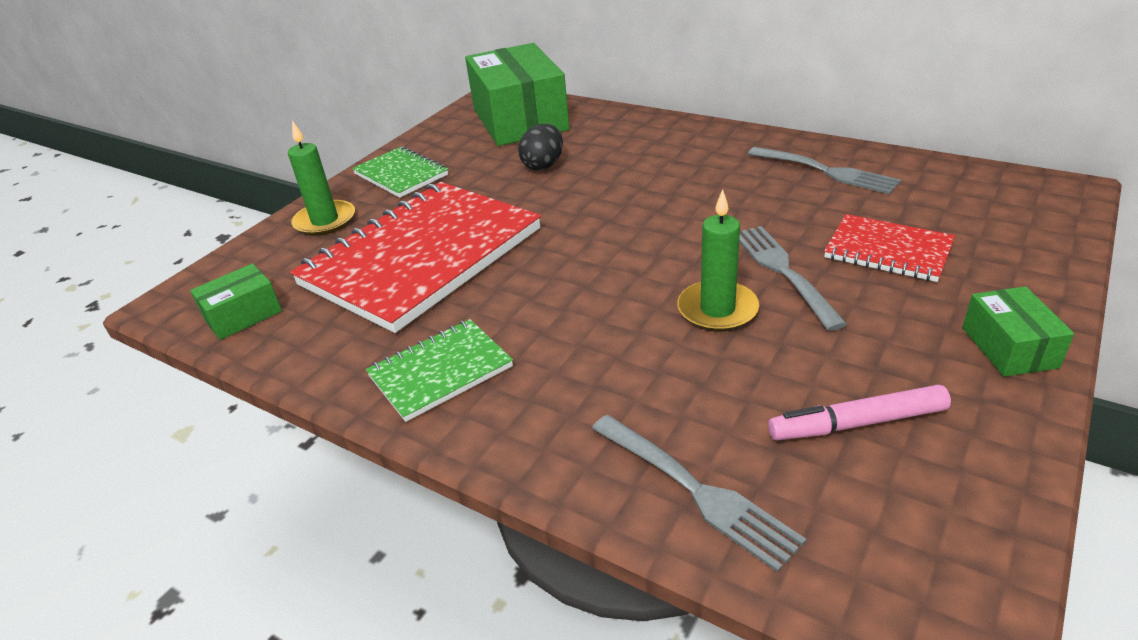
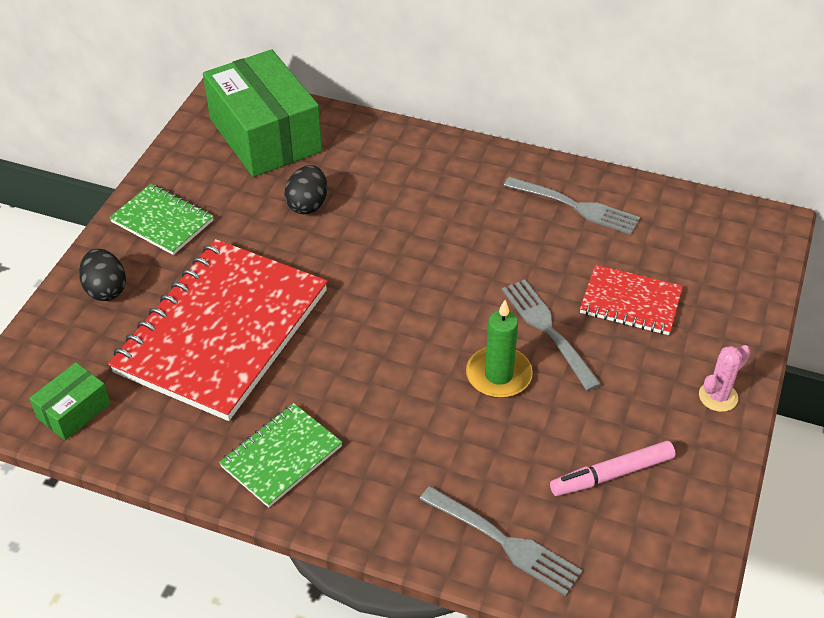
camera: 15 degrees left, 10 degrees up
green candle [288,121,355,236] -> black egg [79,249,126,301]
green box [962,286,1074,377] -> pink cactus [699,345,750,412]

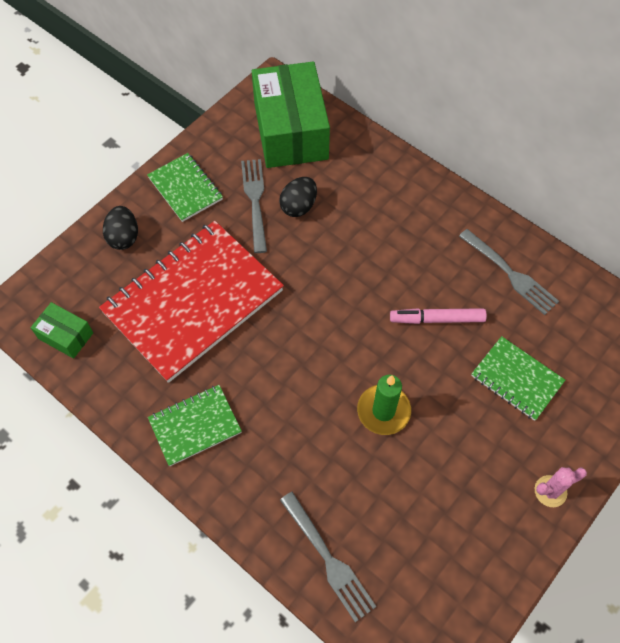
camera: 20 degrees right, 15 degrees up
green box [29,362,111,440] -> green box turned 60 degrees clockwise [31,302,93,359]
grey fork [502,279,601,391] -> grey fork moved to [241,159,267,253]
pink marker [550,441,675,496] -> pink marker moved to [390,308,487,324]
red notebook [580,265,683,335] -> green notebook [471,336,565,421]

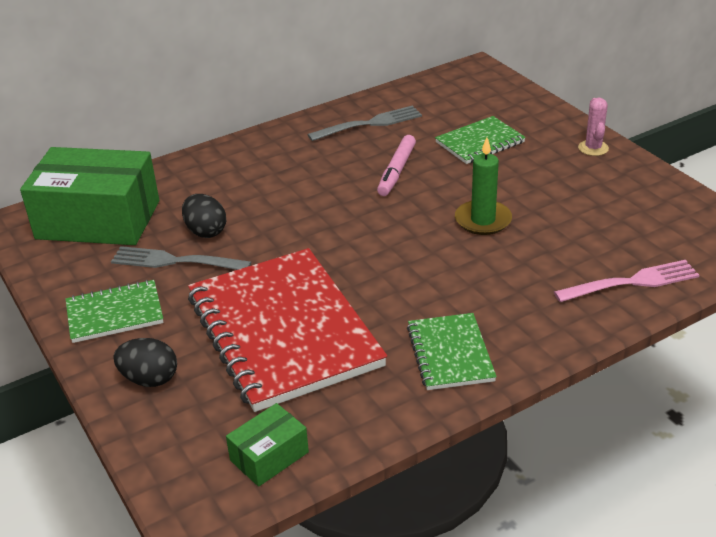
camera: 70 degrees left, 25 degrees down
grey fork [280,492,377,622] -> pink fork [554,260,699,302]

